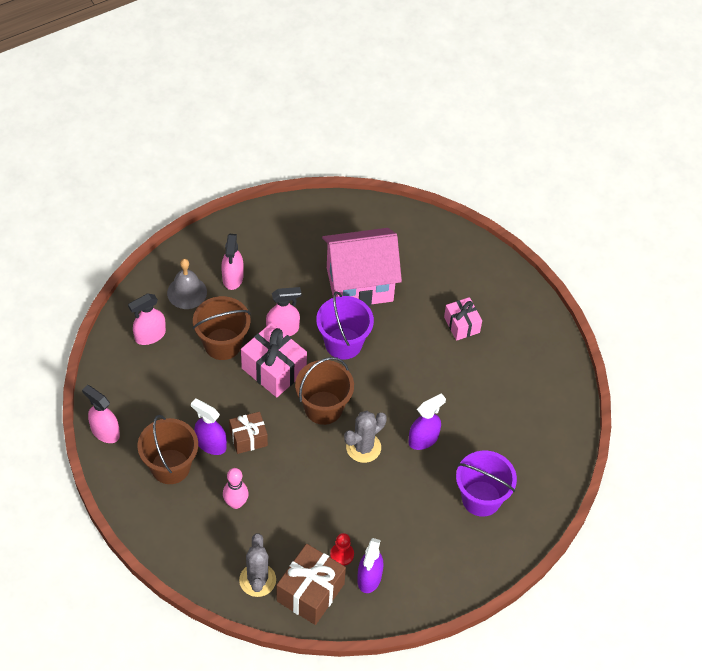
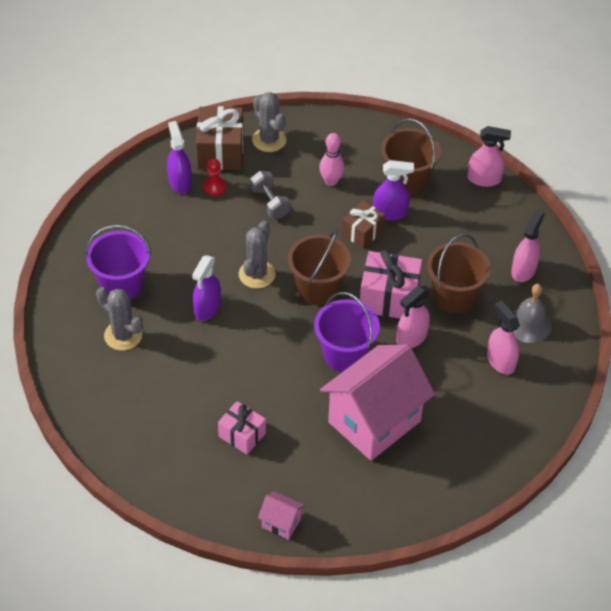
camera: 150 degrees right, 5 degrees down
none -> grey cactus [96,287,143,351]
none -> grey dumbbell [250,171,290,218]
none -> pink house [258,491,305,540]

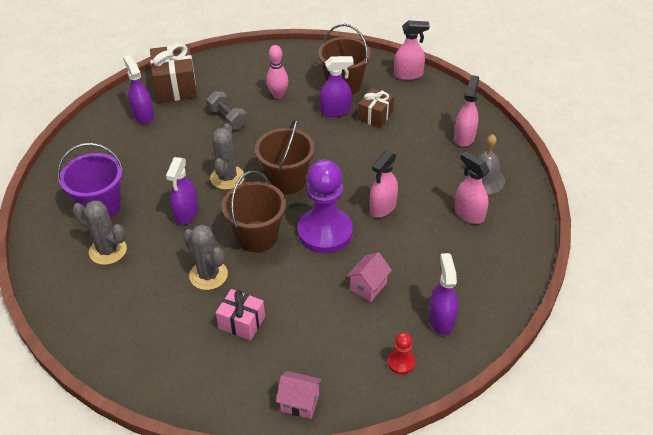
camera: 10 degrees left, 5 degrees down
red pawn [203,158,226,196] -> red pawn moved to [388,332,415,375]
grey cactus [252,92,286,152] -> grey cactus moved to [183,224,228,290]
purple bucket [314,292,380,372] -> purple pawn [298,160,353,253]
pink house [320,344,435,461] -> pink house [346,252,392,302], size x0.41
brown gift [342,201,385,249] -> brown gift moved to [358,88,394,128]
pink gift [360,250,422,319] -> none
brown bucket [427,234,491,313] -> brown bucket moved to [222,171,286,253]
none -> purple spray bottle [429,253,458,335]

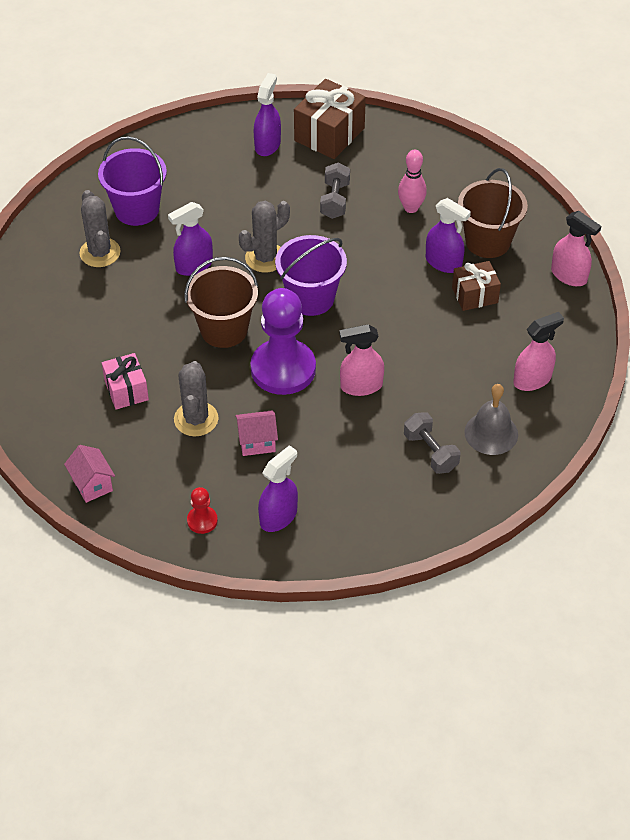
camera: 45 degrees right, 5 degrees up
grey cactus [183,224,228,290] -> grey cactus moved to [174,361,219,436]
brown bucket [255,118,315,195] -> purple bucket [275,235,347,316]
pink spray bottle [455,151,489,224] -> grey dumbbell [404,412,461,474]

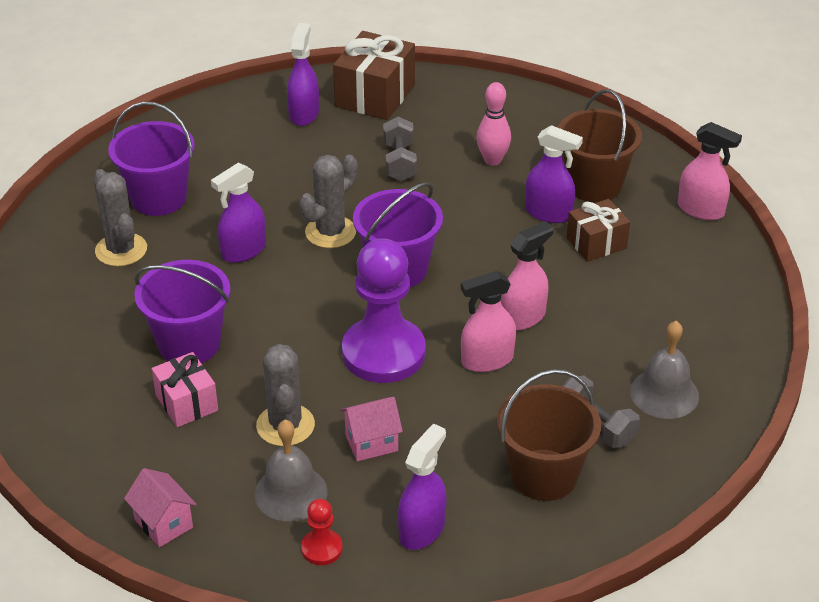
camera: 10 degrees left, 10 degrees down
brown bucket [184,257,258,348] -> brown bucket moved to [497,369,601,501]
pink spray bottle [513,312,564,391] -> pink spray bottle moved to [501,221,554,331]
none -> purple bucket [134,260,230,363]
none -> grey bell [254,420,328,521]

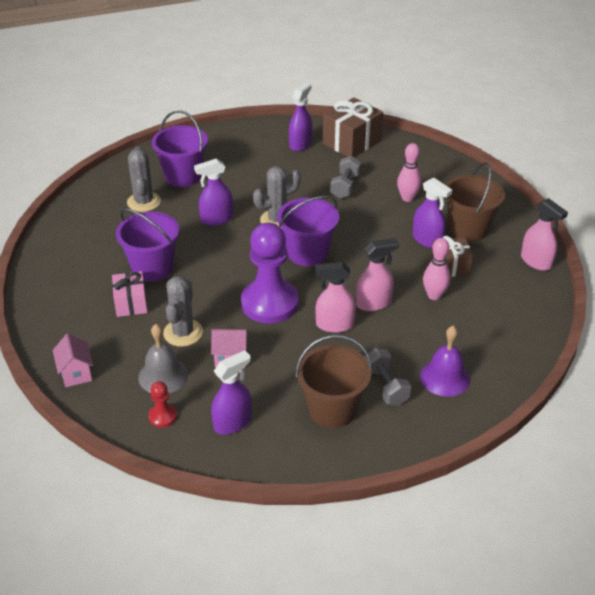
camera: 20 degrees right, 0 degrees up
grey bell [630,321,699,419] -> purple bell [420,326,470,397]
none -> pink bowling pin [423,238,451,300]

